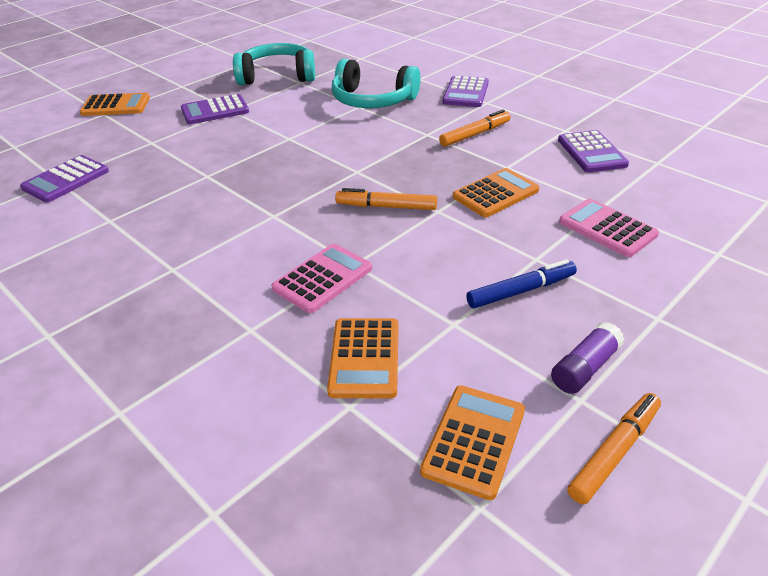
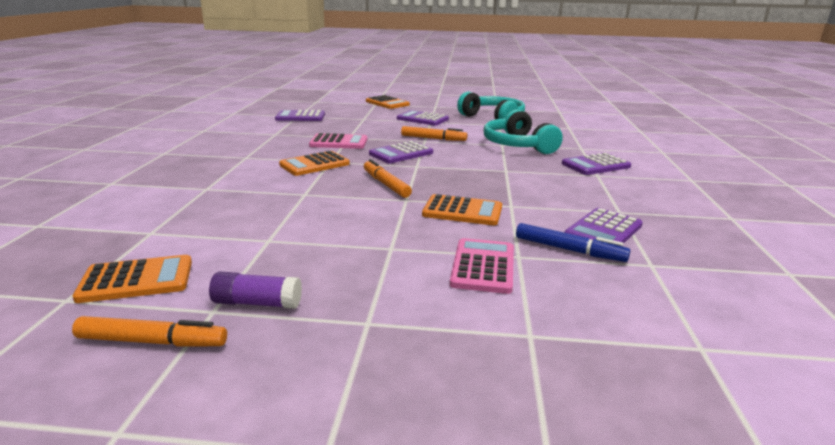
camera: 50 degrees right, 15 degrees down
pink calculator [272,244,372,313] -> pink calculator moved to [309,133,367,149]
orange calculator [327,318,398,399] -> orange calculator moved to [279,151,350,176]
orange marker [439,109,511,147] -> orange marker moved to [401,126,467,141]
blue marker [466,259,577,308] -> blue marker moved to [516,223,630,262]
none -> purple calculator [369,141,433,163]

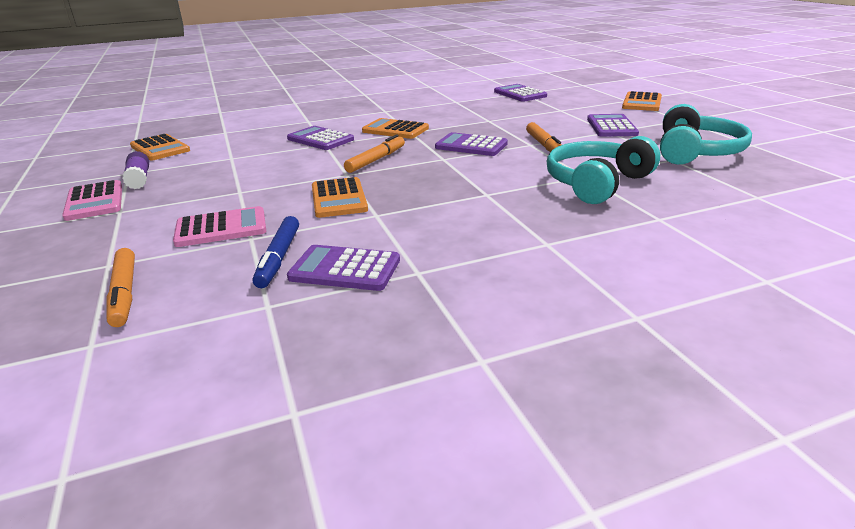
camera: 65 degrees right, 5 degrees up
orange marker [72,316,227,347] -> orange marker moved to [106,248,135,327]
pink calculator [309,133,367,149] -> pink calculator moved to [62,180,122,221]
purple calculator [562,153,631,175] -> purple calculator moved to [287,126,354,150]

